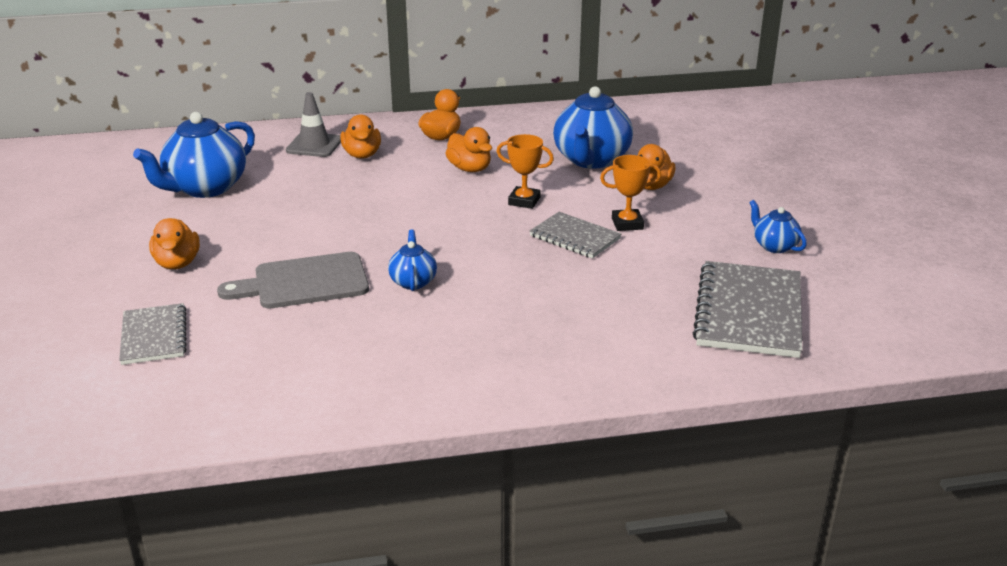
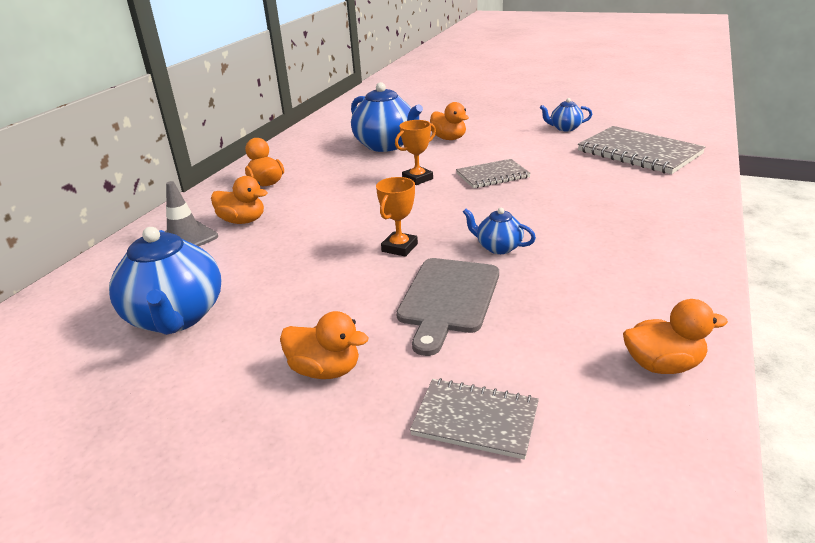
camera: 55 degrees left, 0 degrees up
orange duck [445,127,492,172] -> orange duck moved to [623,299,728,374]
orange trophy [600,155,661,231] -> orange trophy moved to [376,177,418,257]

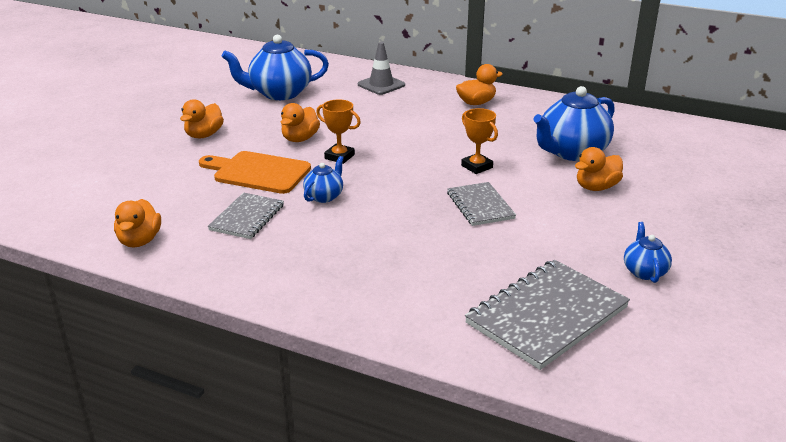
camera: 90 degrees right, 0 degrees up
orange duck [211,176,268,224] -> orange duck moved to [281,103,320,142]
grey cutting board [396,258,499,356] -> orange cutting board [199,151,311,194]
grey notebook [410,378,539,460] -> grey notebook moved to [208,193,284,239]

